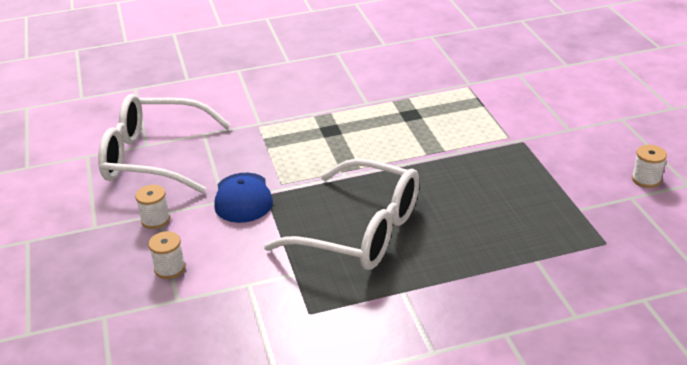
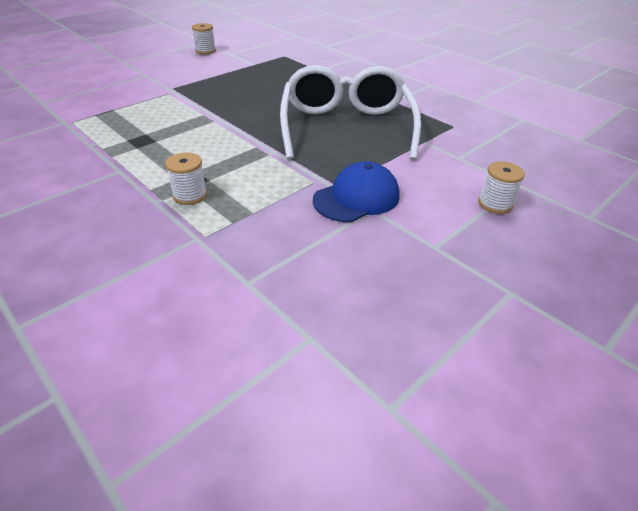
camera: 120 degrees left, 5 degrees up
white glasses [98,94,231,193] -> none
white spool [135,185,170,229] -> white spool moved to [165,152,207,205]

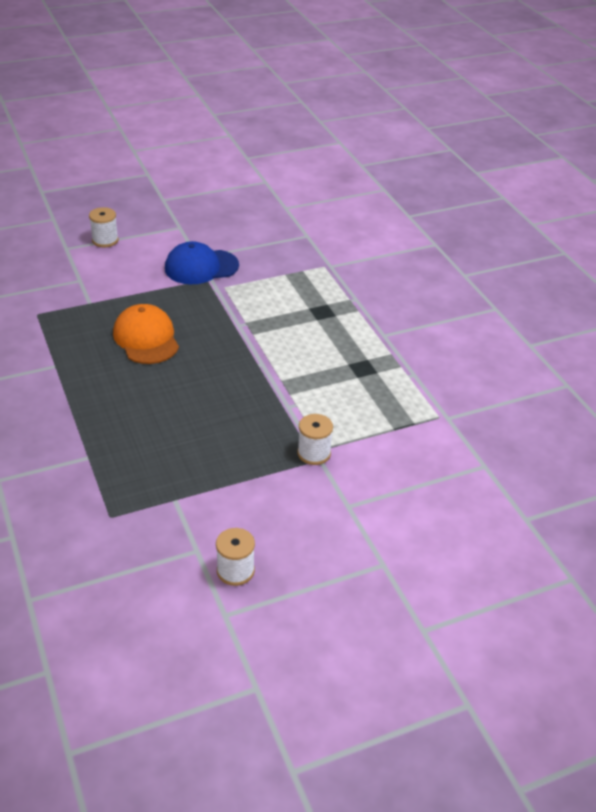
camera: 160 degrees left, 0 degrees up
white spool [165,152,207,205] -> white spool moved to [297,414,333,465]
white glasses [280,65,421,160] -> orange cap [113,304,179,364]

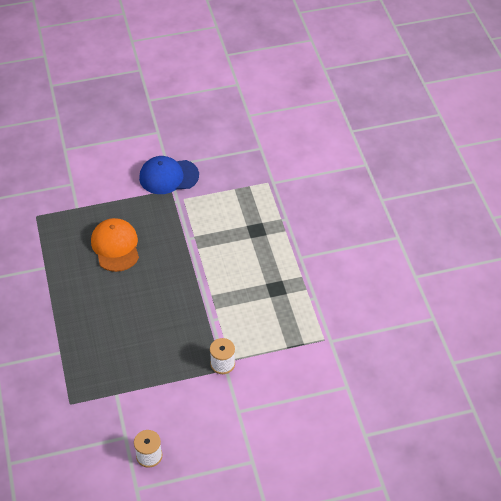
camera: 10 degrees right, 10 degrees up
white spool [89,207,118,247] -> none

